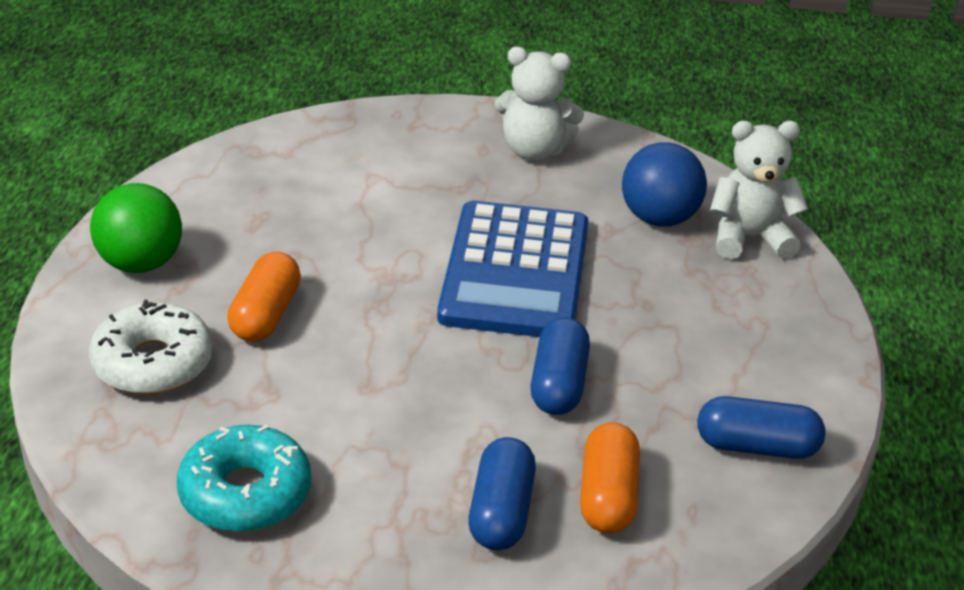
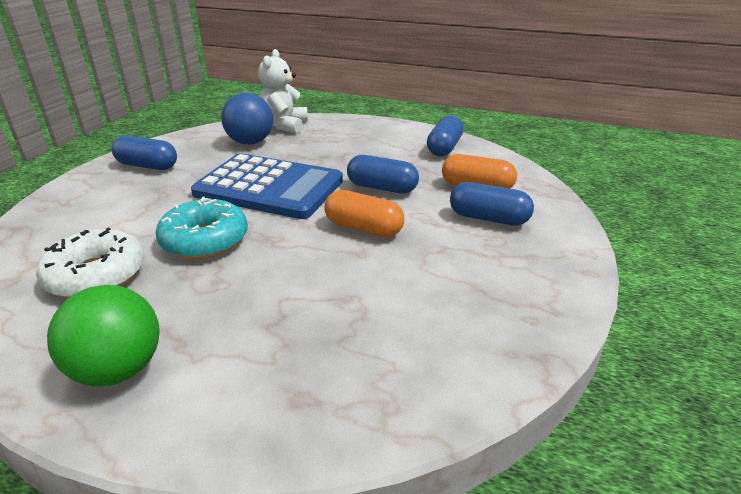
camera: 75 degrees left, 5 degrees down
white donut [89,300,213,395] -> white donut moved to [36,228,145,298]
turquoise donut [177,425,311,532] -> turquoise donut moved to [156,197,248,259]
orange capsule [227,252,301,342] -> orange capsule moved to [324,190,404,237]
white teddy bear [494,47,584,161] -> blue capsule [112,135,177,170]

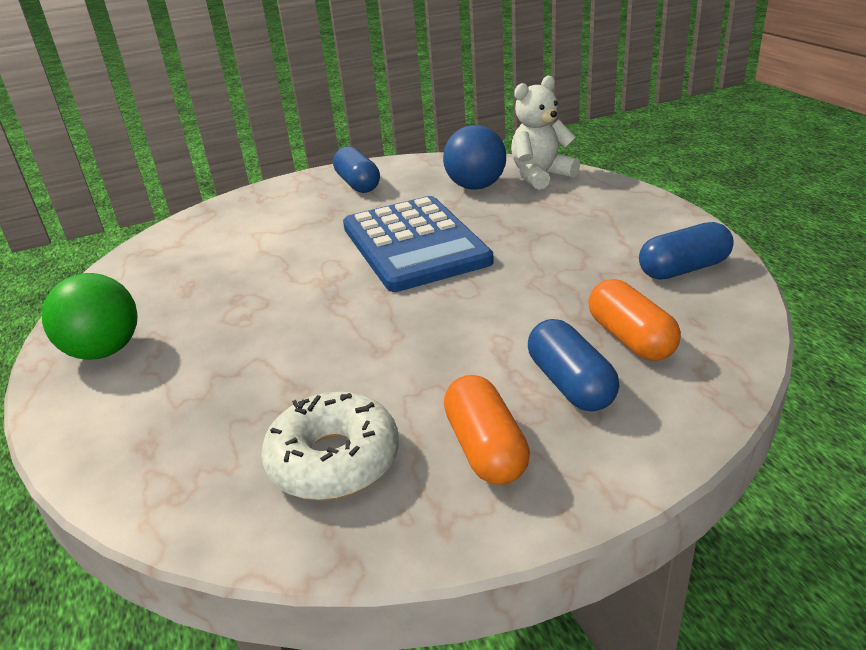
camera: 50 degrees right, 0 degrees up
white donut [36,228,145,298] -> white donut moved to [261,392,399,501]
turquoise donut [156,197,248,259] -> none
orange capsule [324,190,404,237] -> orange capsule moved to [444,375,530,485]
blue capsule [347,155,419,194] -> none

